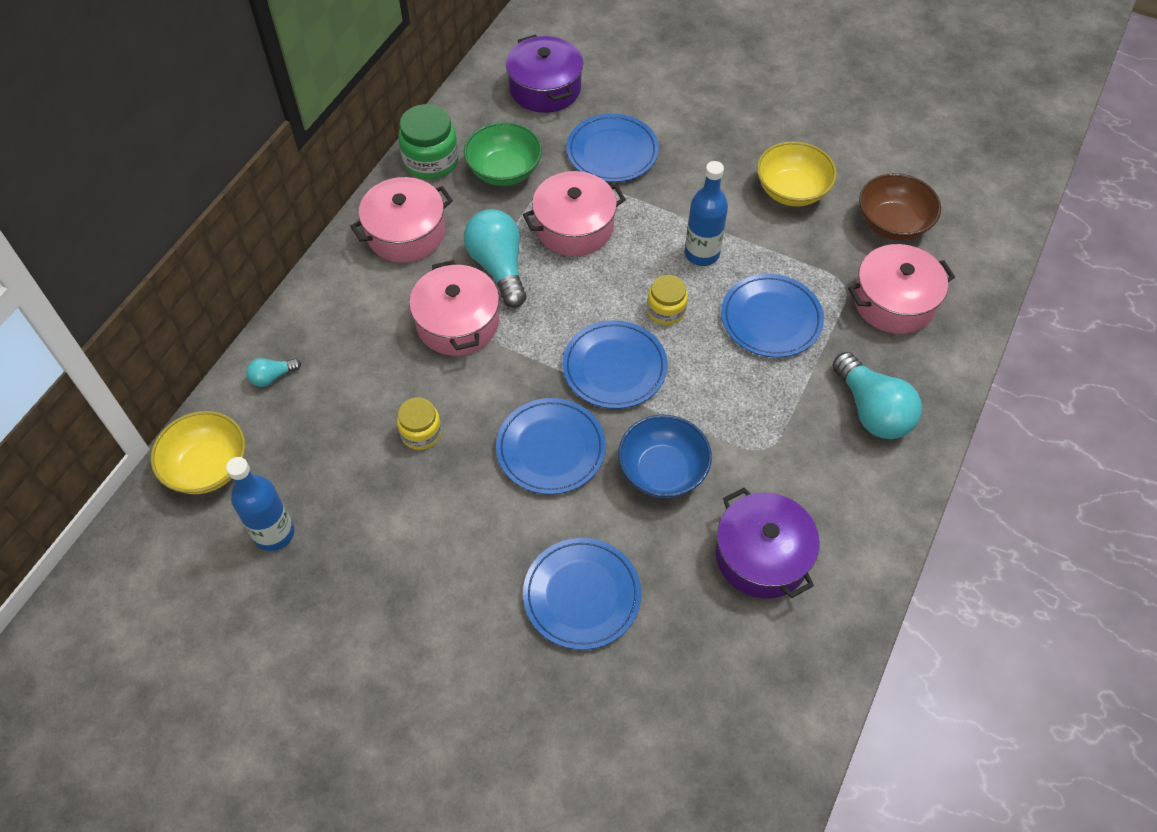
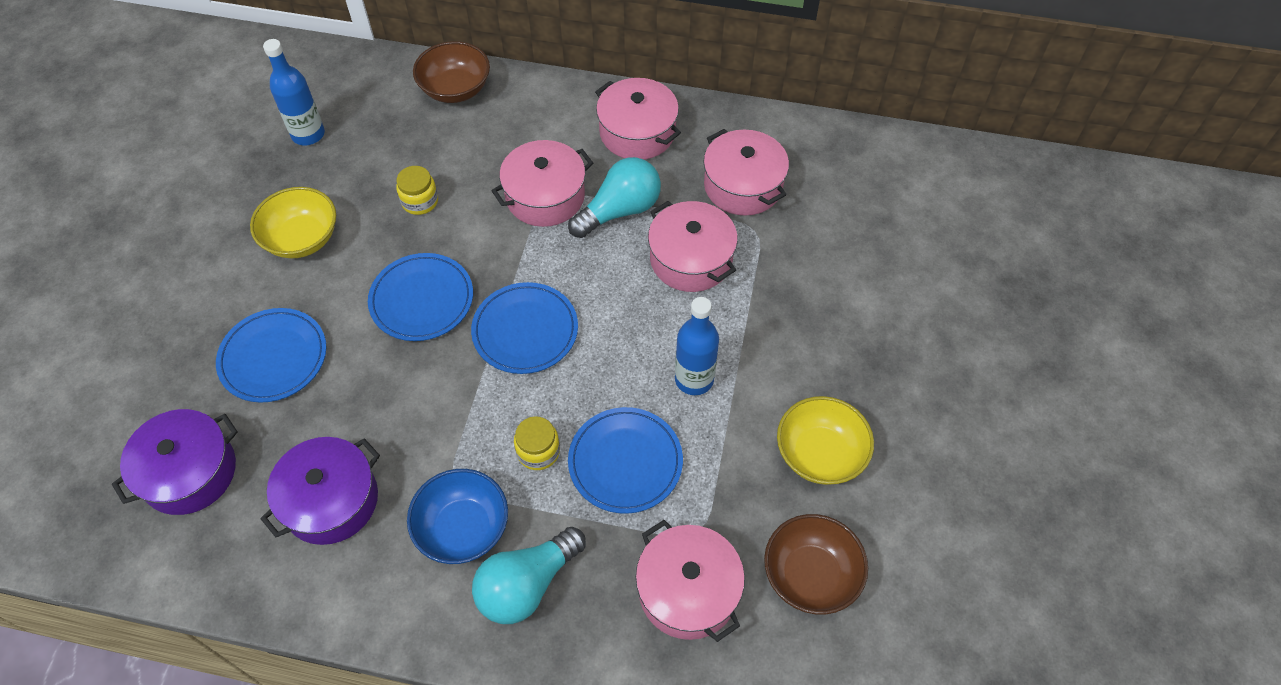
camera: 75 degrees right, 0 degrees up
yellow bowl [151,411,245,494] -> yellow bowl moved to [250,187,336,258]
turquoise light bulb [246,358,301,387] -> brown bowl [413,41,490,103]
green jar [398,104,458,179] -> none
green bowl [464,122,542,186] -> pink pot [703,129,789,216]
purple pot [506,34,583,113] -> purple pot moved to [112,409,238,515]
blue plate [566,114,659,182] -> none
blue bowl [618,415,712,498] -> blue bowl moved to [407,469,508,564]
yellow jar [647,275,688,325] -> yellow jar moved to [514,416,560,470]

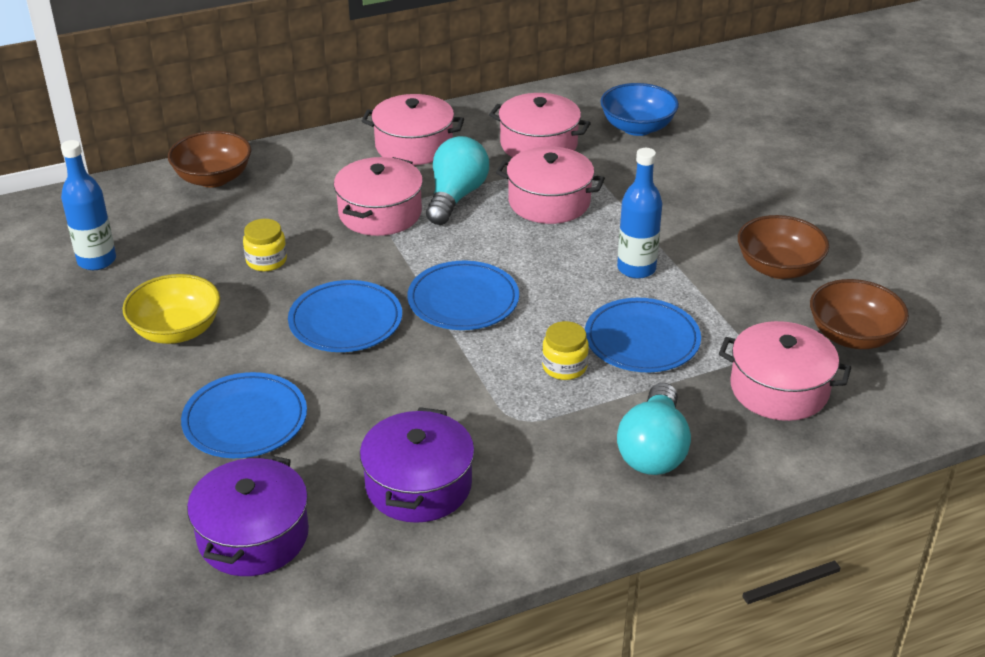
camera: 35 degrees left, 20 degrees down
blue bowl [407,469,508,564] -> blue bowl moved to [600,83,679,136]
yellow bowl [777,396,874,485] -> brown bowl [738,215,829,279]

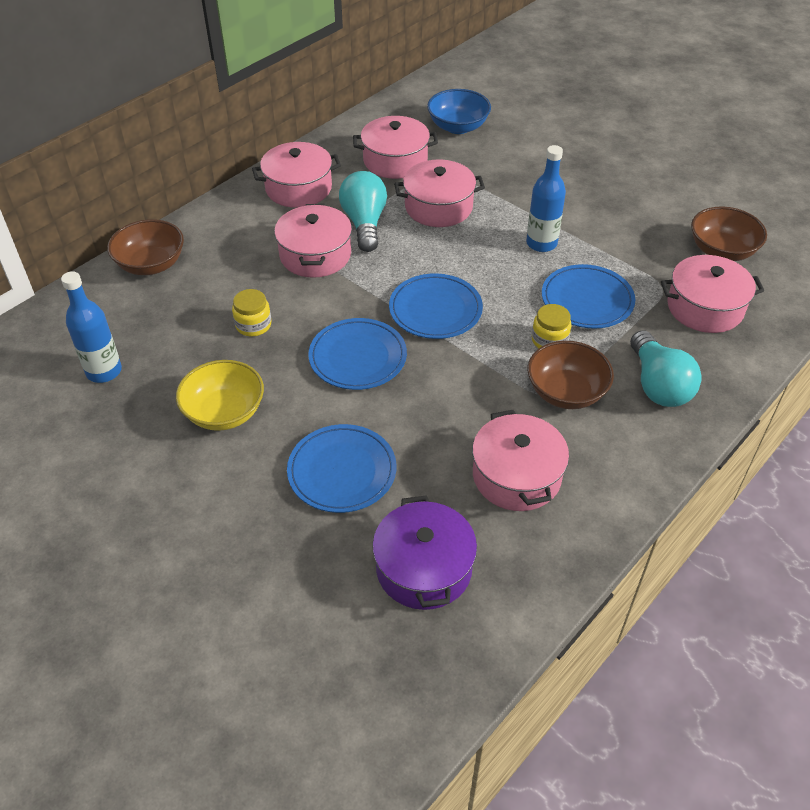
camera: 25 degrees left, 10 degrees up
purple pot [360,407,475,523] -> pink pot [472,410,569,511]
brown bowl [738,215,829,279] -> brown bowl moved to [528,341,614,409]

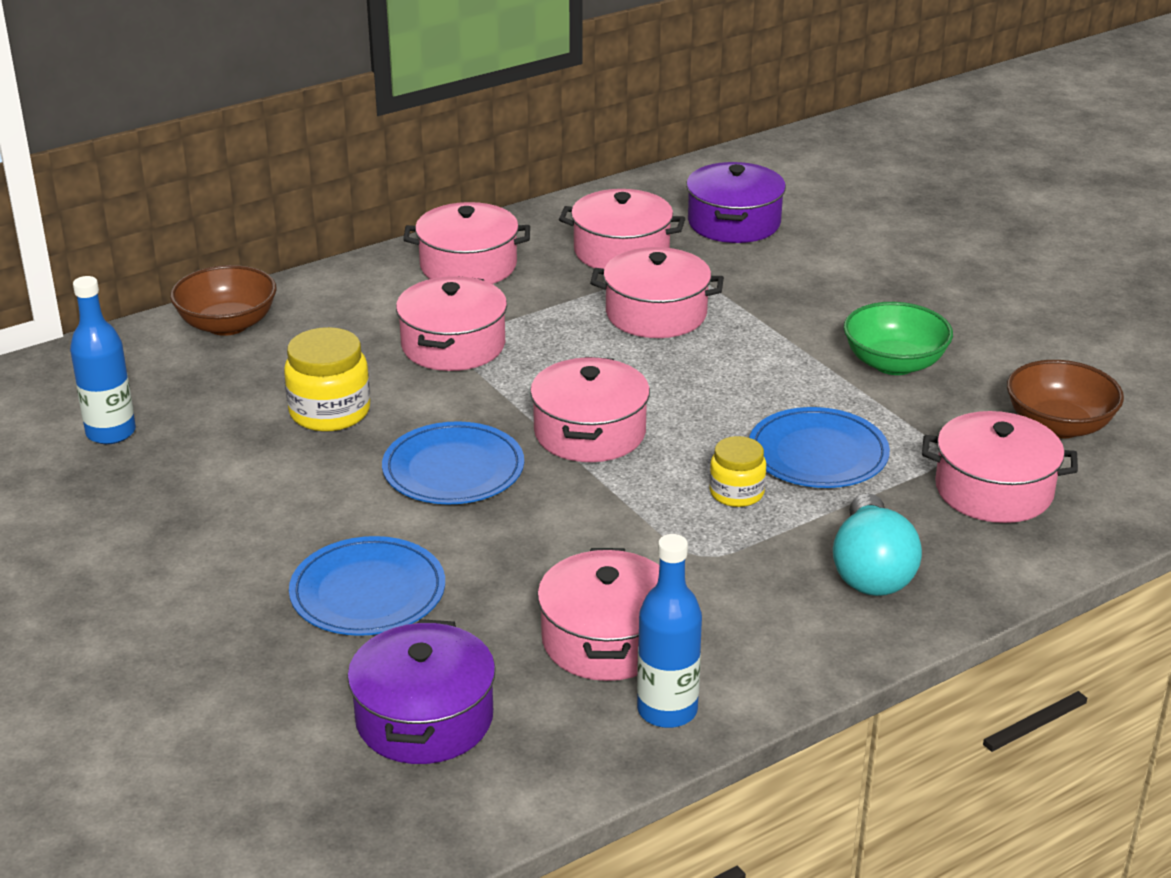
camera: 15 degrees right, 15 degrees down
yellow bowl [176,360,264,431] -> none
yellow jar [232,289,271,336] -> yellow jar [284,327,370,432], size x1.57
turquoise light bulb [339,171,387,252] -> none
blue plate [389,273,483,339] -> pink pot [530,357,650,462]
blue bowl [427,89,491,134] -> purple pot [686,162,786,243]
blue bottle [526,145,566,252] -> blue bottle moved to [637,534,702,728]
brown bowl [528,341,614,409] -> none
none -> green bowl [844,302,953,375]

